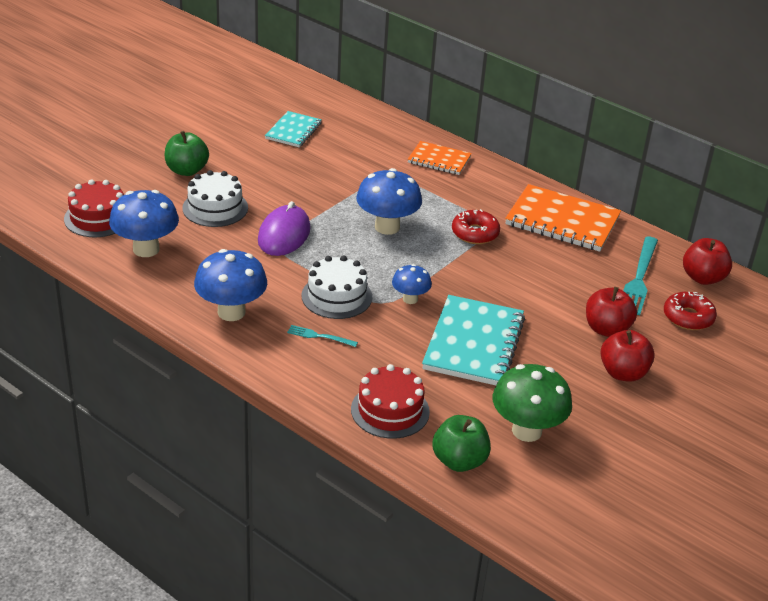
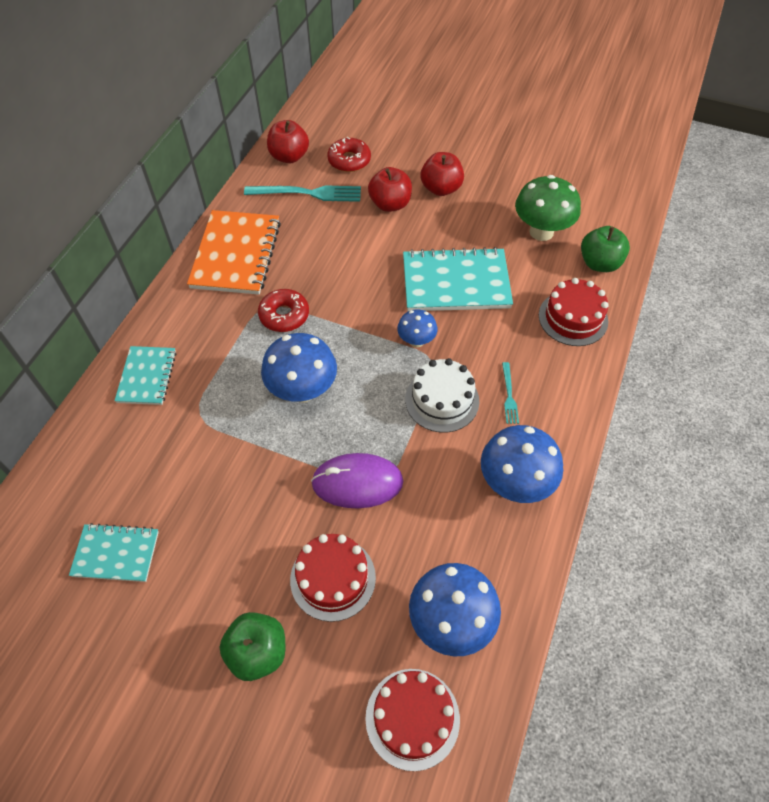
camera: 105 degrees left, 20 degrees up
white cake [182,170,248,227] -> red cake [290,534,376,622]
orange notebook [408,141,472,175] -> turquoise notebook [114,346,176,405]

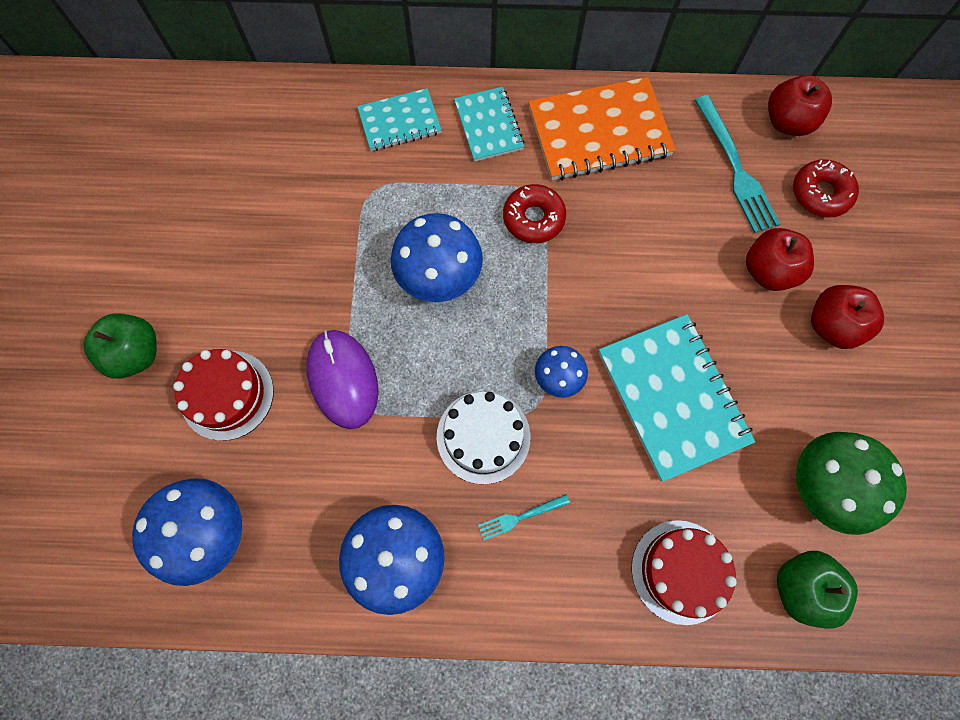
camera: 70 degrees right, 15 degrees up
turquoise notebook [69,523,159,582] -> turquoise notebook moved to [454,87,524,162]
red cake [365,669,460,771] -> none

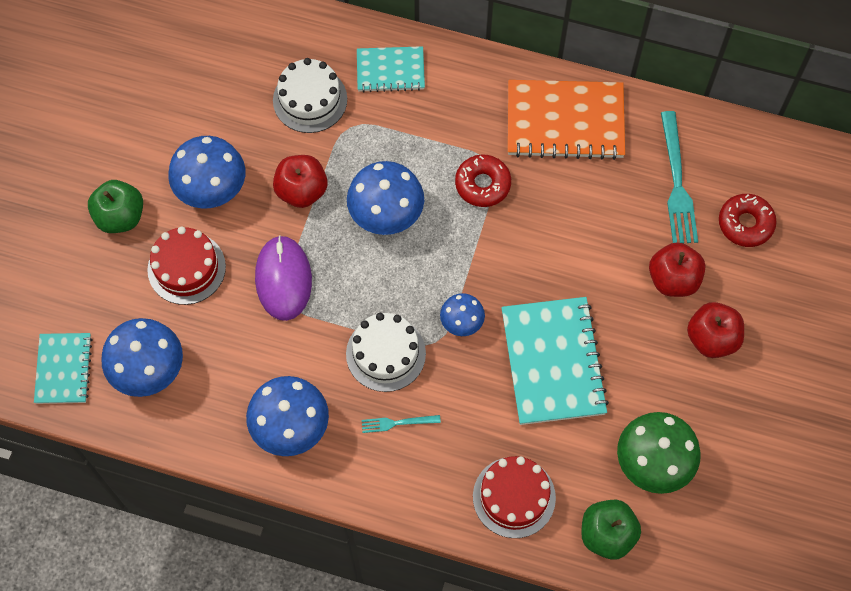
camera: 15 degrees right, 5 degrees down
turquoise notebook [454,87,524,162] -> turquoise notebook moved to [34,333,93,404]
red apple [768,75,832,136] -> red apple moved to [273,155,328,208]
none -> blue mushroom [168,136,246,209]
none -> white cake [273,58,347,133]

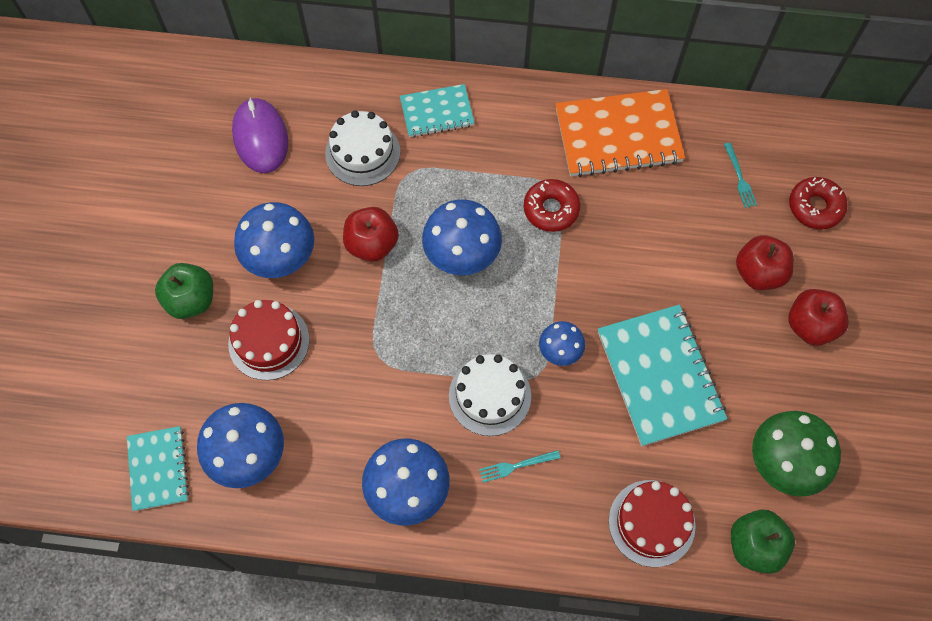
camera: 10 degrees left, 0 degrees up
purple mouse [255,235,312,321] -> purple mouse moved to [232,97,288,173]
turquoise fork [661,111,698,243] -> turquoise fork [724,143,757,208], size x0.51

